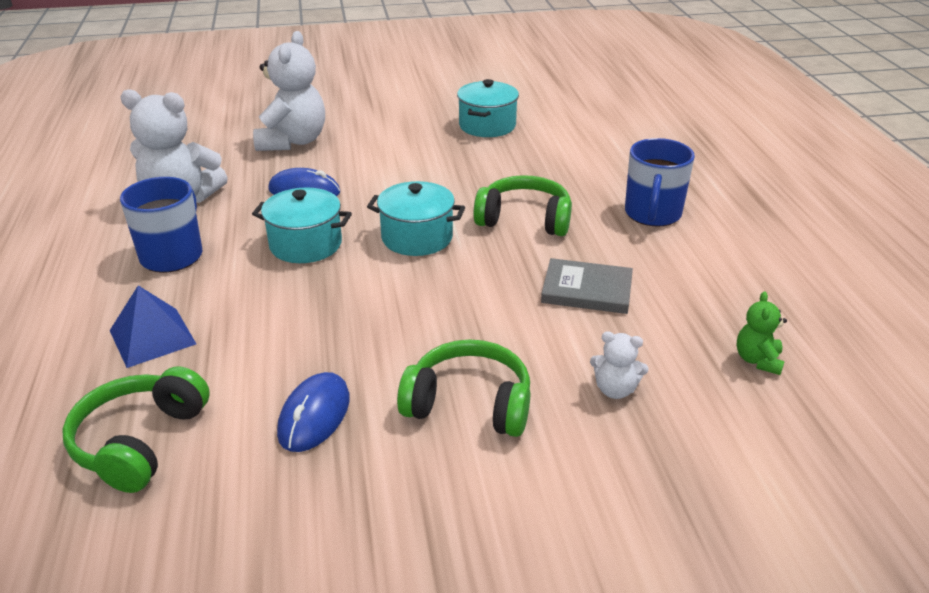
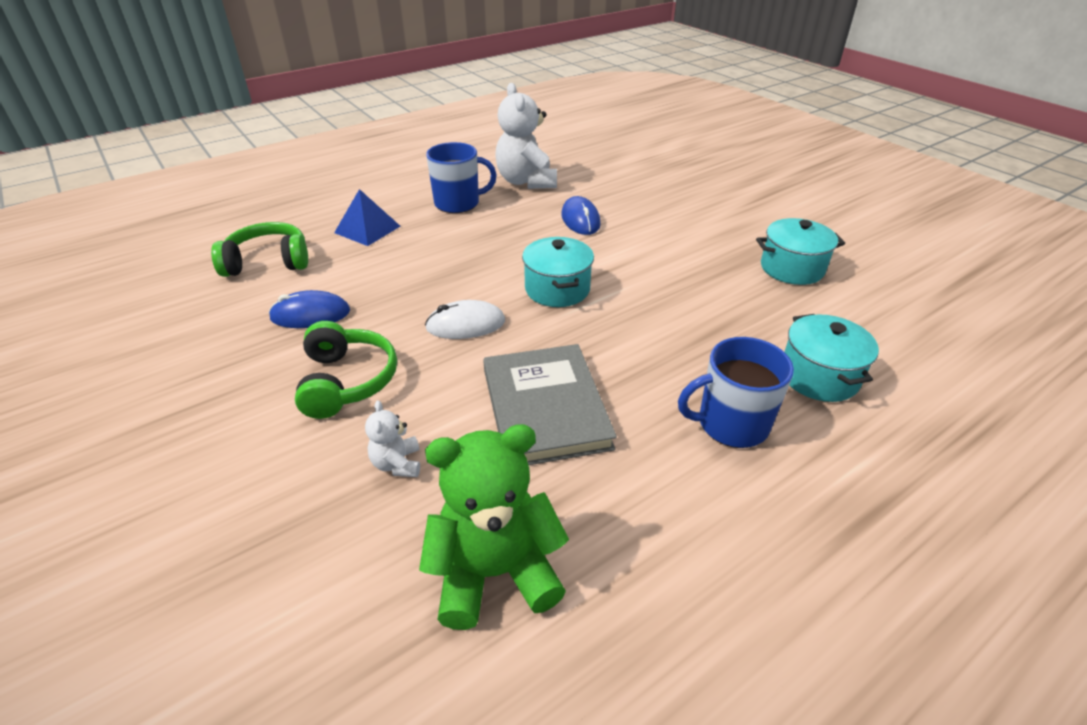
camera: 65 degrees right, 5 degrees up
turquoise pot [252,187,352,263] -> turquoise pot moved to [784,314,879,402]
white teddy bear [253,31,325,151] -> none
green headphones [473,175,572,236] -> none
grey book [541,258,633,314] -> grey book [483,344,617,465], size x1.56
green teddy bear [736,292,787,375] -> green teddy bear [419,424,569,630], size x2.11
none -> white mouse [425,300,505,339]

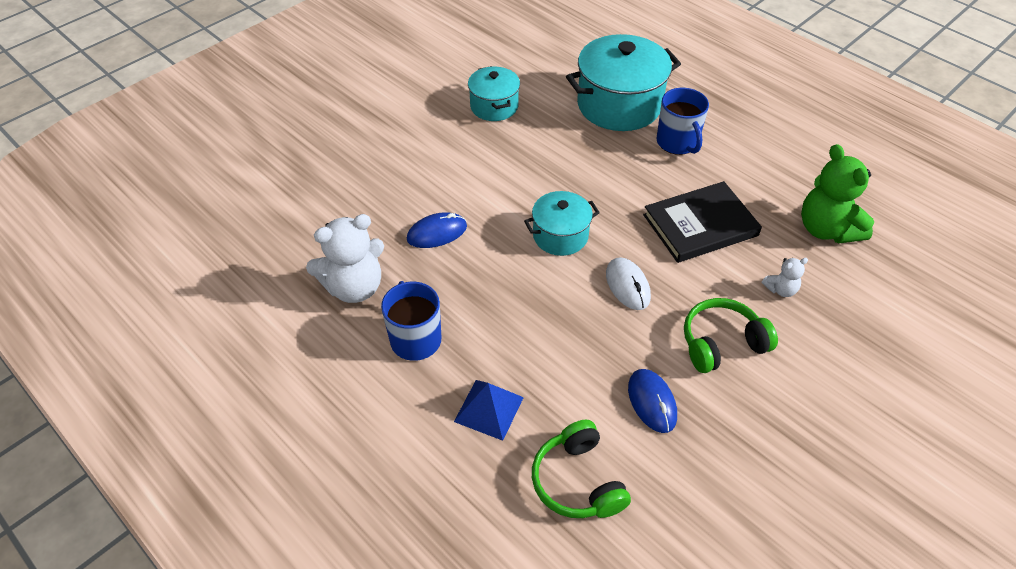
camera: 100 degrees left, 10 degrees up
grey book [483,344,617,465] -> black book [643,181,762,263]
turquoise pot [784,314,879,402] -> turquoise pot [566,34,681,131], size x1.76

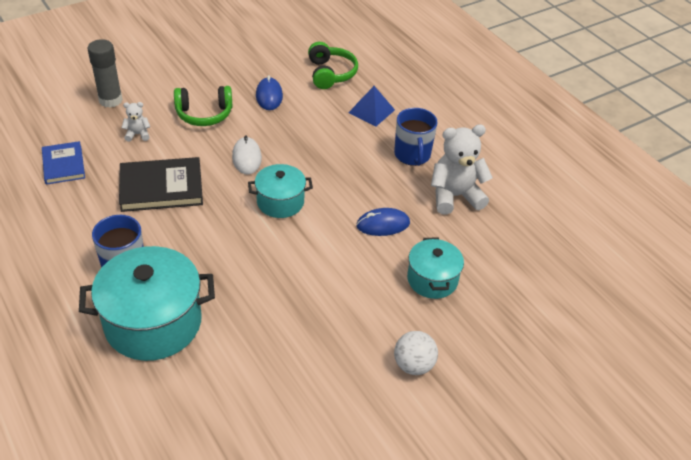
camera: 170 degrees left, 5 degrees down
turquoise pot [468,66,520,121] -> turquoise pot moved to [407,238,464,299]
green teddy bear [801,144,874,244] -> blue book [42,141,85,185]
none -> grey glue stick [88,39,123,108]
none -> white ball [394,331,438,375]

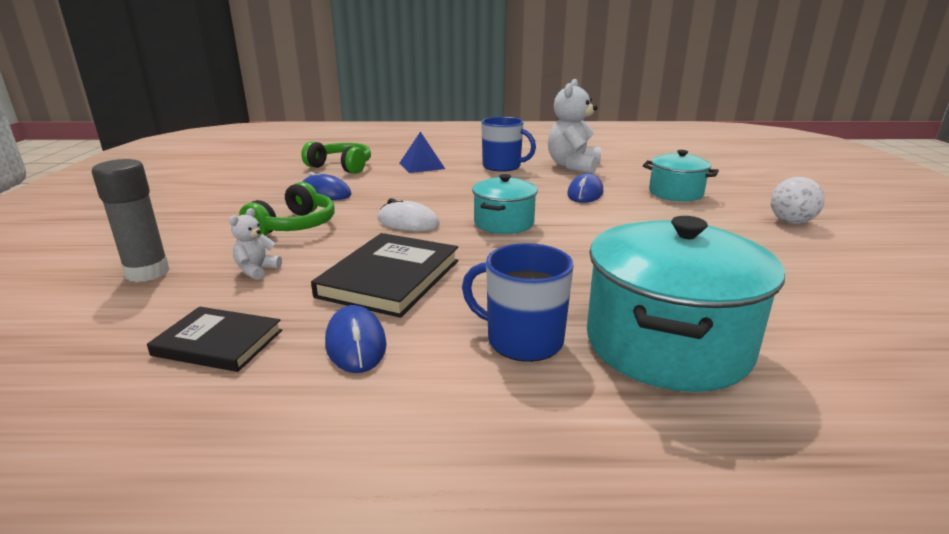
camera: 55 degrees left, 20 degrees down
blue book [42,141,85,185] -> black book [147,307,282,372]
none -> blue mouse [325,305,386,373]

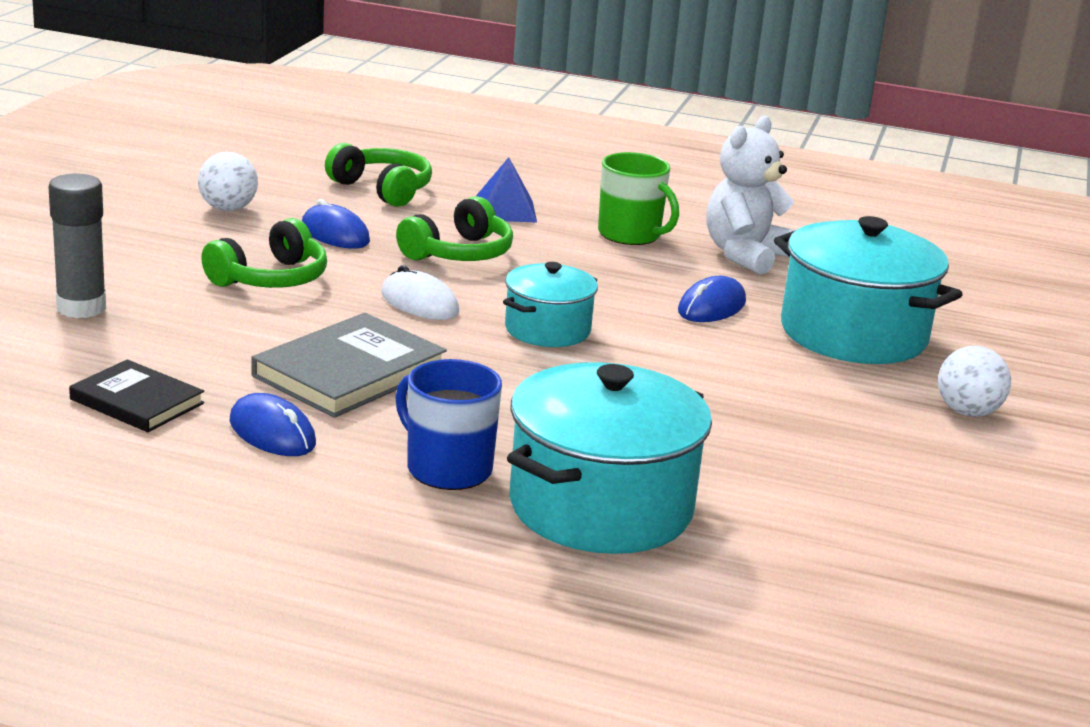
camera: 15 degrees right, 0 degrees up
white teddy bear [229,208,282,280] -> none
black book [311,233,458,318] -> grey book [251,313,447,418]
blue mouse [325,305,386,373] -> blue mouse turned 45 degrees counterclockwise [230,393,316,456]
blue mug [481,117,536,172] -> green mug [598,152,679,245]
turquoise pot [643,150,719,201] -> turquoise pot [774,216,963,364], size x1.76
none -> white ball [198,152,258,211]
none -> green headphones [396,196,513,261]

